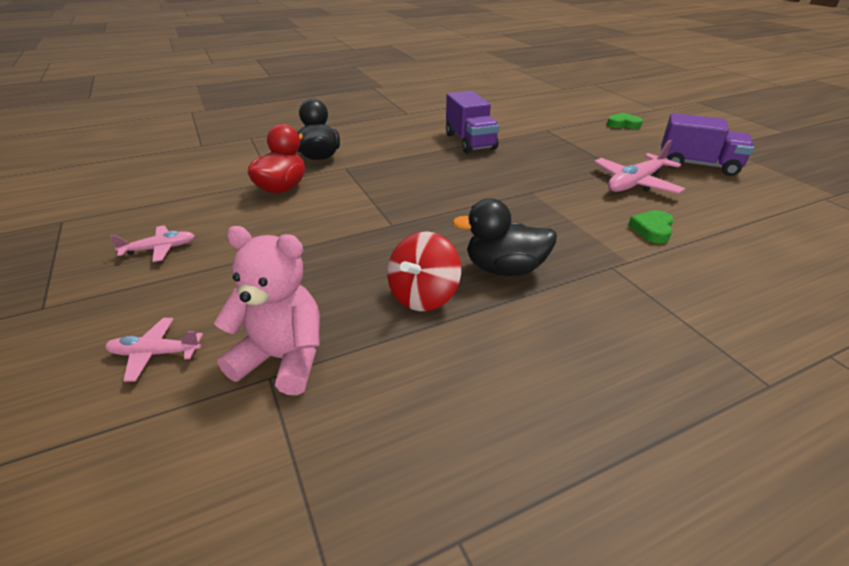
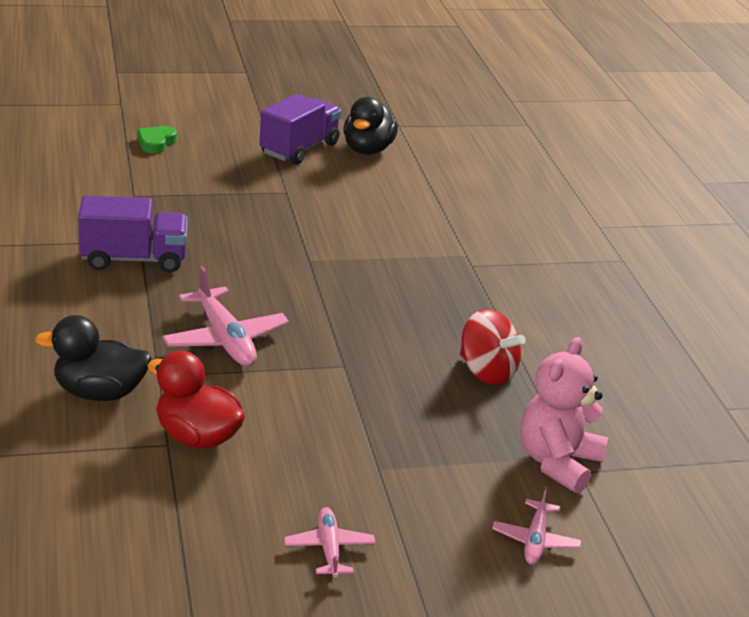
camera: 80 degrees left, 5 degrees down
black duck [452,198,557,276] -> black duck moved to [343,97,398,155]
pink plane [594,140,685,194] -> pink plane moved to [162,266,289,366]
green heart [628,210,674,243] -> none

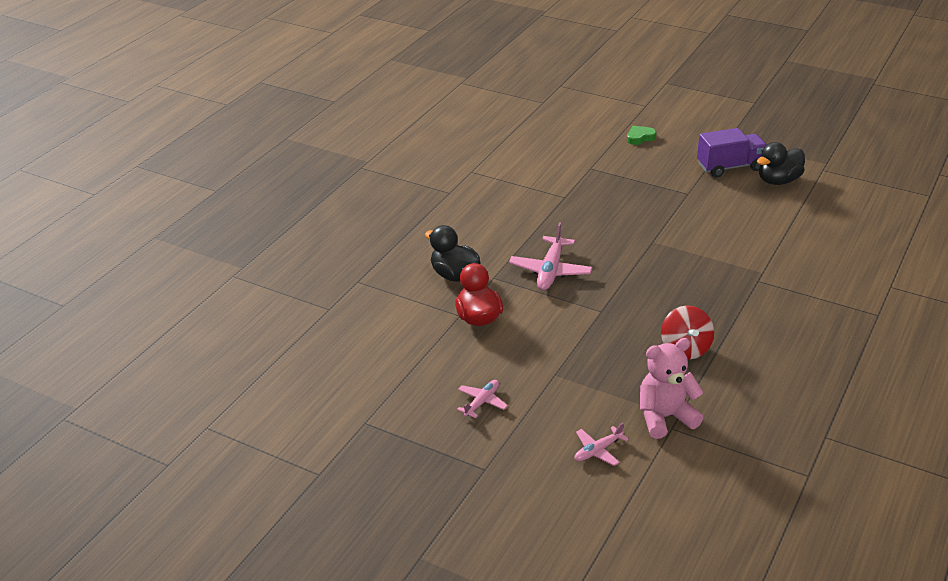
camera: 45 degrees right, 5 degrees up
purple truck [78,196,188,273] -> none

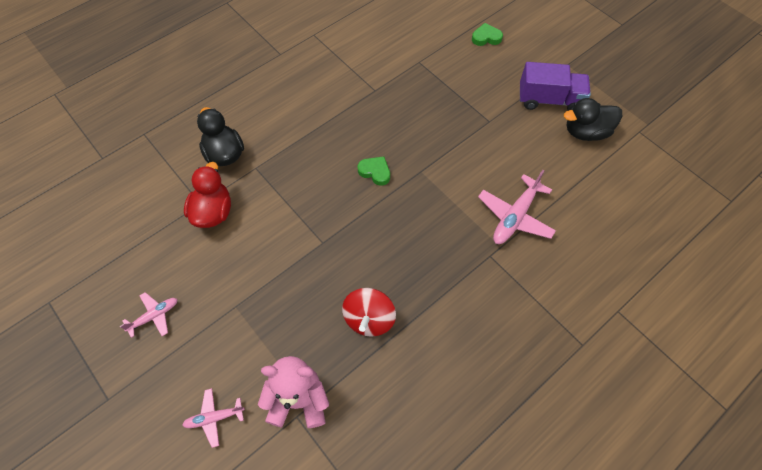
camera: 20 degrees right, 25 degrees up
pink plane [509,222,592,290] -> pink plane moved to [478,170,556,244]
none -> green heart [358,156,390,186]

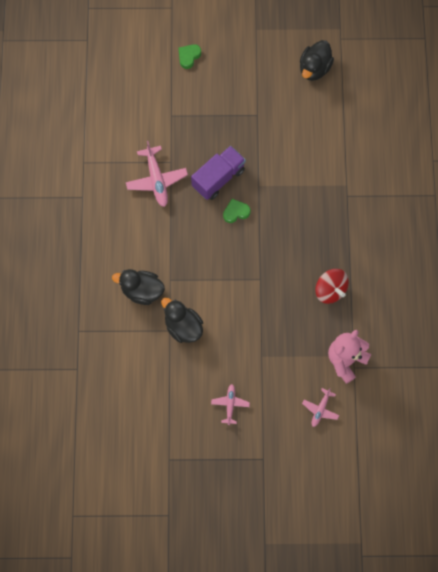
camera: 50 degrees left, 10 degrees up
red duck [184,162,231,228] -> black duck [161,298,203,343]
pink plane [478,170,556,244] -> pink plane moved to [126,141,188,207]
purple truck [520,62,591,111] -> purple truck moved to [191,146,246,200]

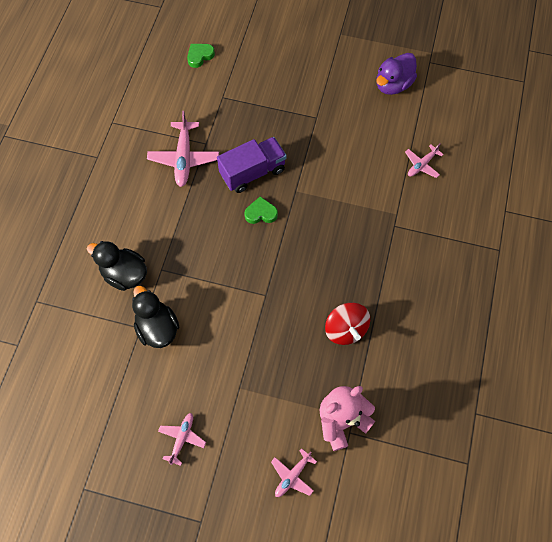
camera: 15 degrees right, 5 degrees down
green heart [178,44,201,69] -> green heart moved to [187,44,215,68]
black duck [300,40,334,81] -> purple duck [376,53,417,95]
none -> pink plane [405,143,444,178]

